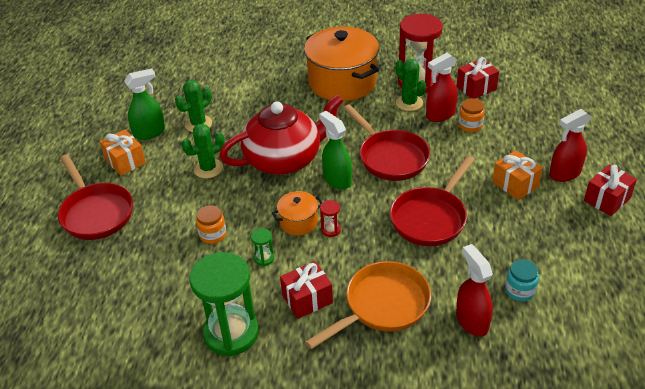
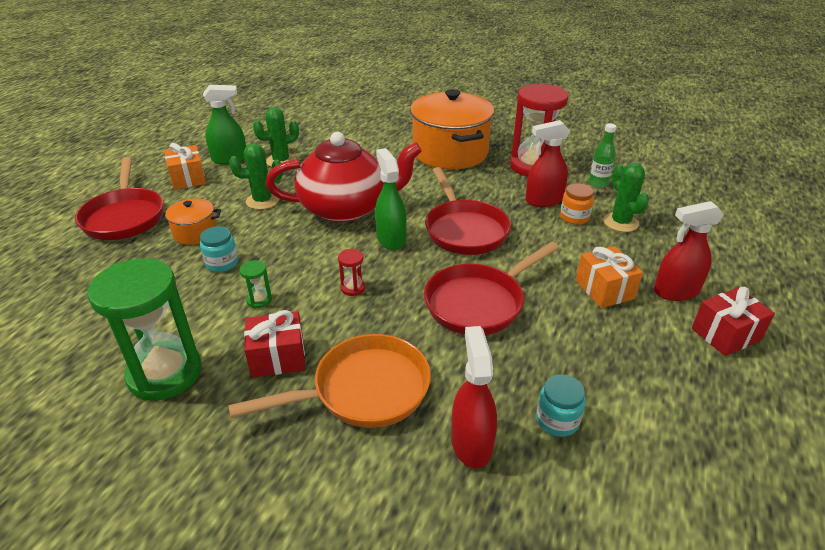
camera: 15 degrees right, 5 degrees down
orange jar [196,205,227,244] -> turquoise jar [200,226,238,272]
orange pot [272,191,322,236] -> orange pot moved to [160,198,221,245]
green cactus [395,59,426,111] -> green cactus moved to [603,163,649,232]
red gift [457,57,499,98] -> green bottle [589,123,616,188]

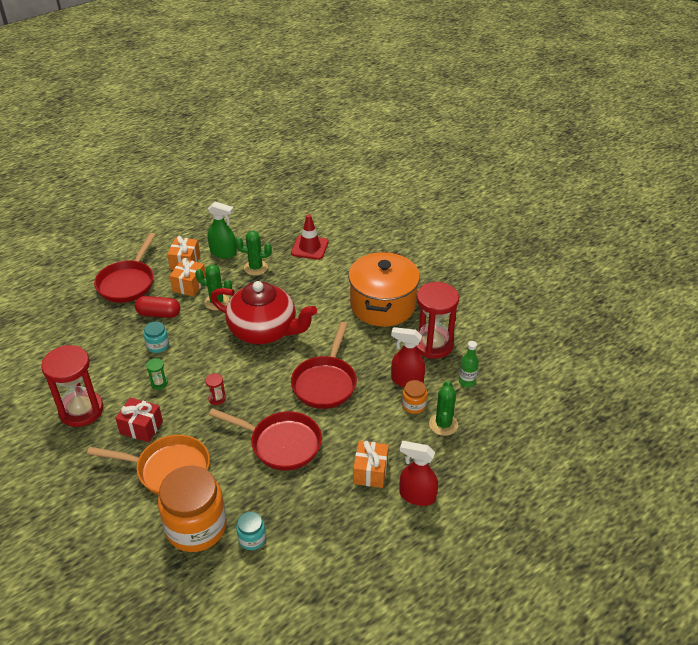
camera: 30 degrees right, 5 degrees up
green hourglass [88,258,202,401] -> red hourglass [41,345,103,427]
orange pot [160,198,221,245] -> red capsule [135,296,180,318]
green spray bottle [375,148,407,250] -> none
red pan [424,242,559,335] -> red pan turned 150 degrees counterclockwise [209,408,322,471]
red spray bottle [451,326,497,469] -> orange jar [158,466,227,552]
red gift [692,287,775,356] -> none
none -> orange gift [169,258,206,297]
none -> red traffic cone [291,215,329,260]

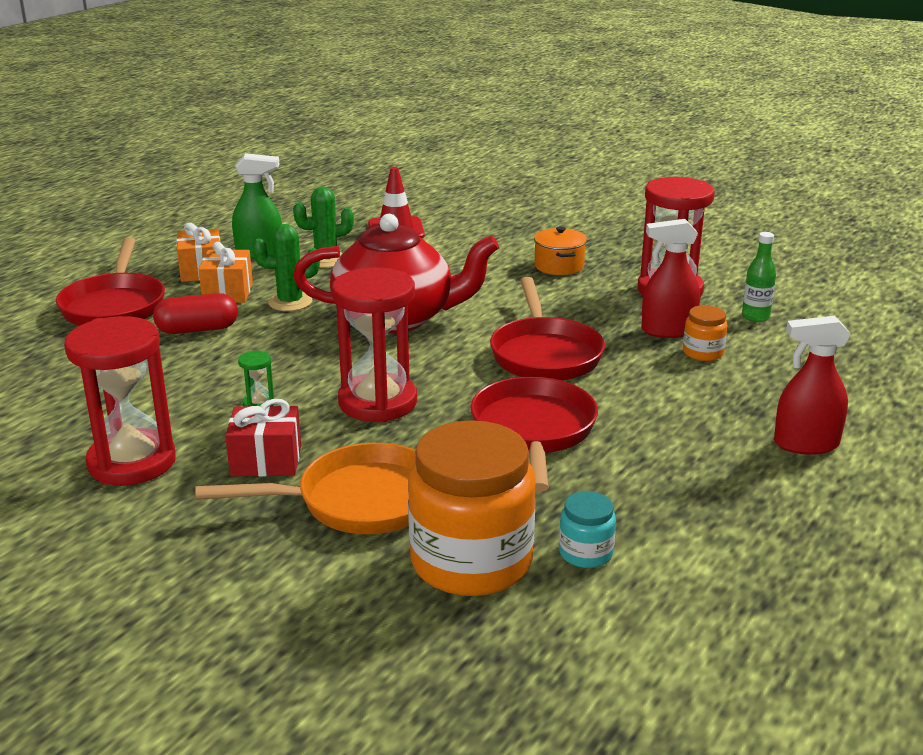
camera: 20 degrees left, 15 degrees down
turquoise jar [144,321,169,353] -> none
red hourglass [205,373,226,405] -> red hourglass [332,267,417,423], size x2.49
red pan [209,408,322,471] -> red pan turned 90 degrees counterclockwise [471,377,598,492]
orange pot [348,251,420,327] -> orange pot [534,226,587,275], size x0.46
orange gift [353,441,389,488] -> none
green cactus [429,381,458,436] -> none

